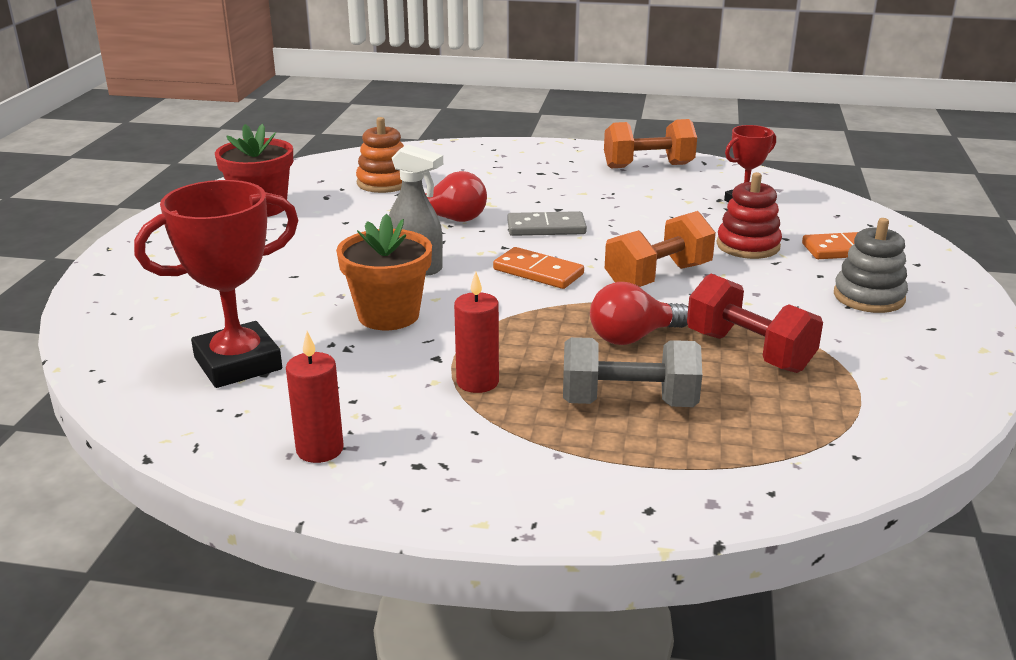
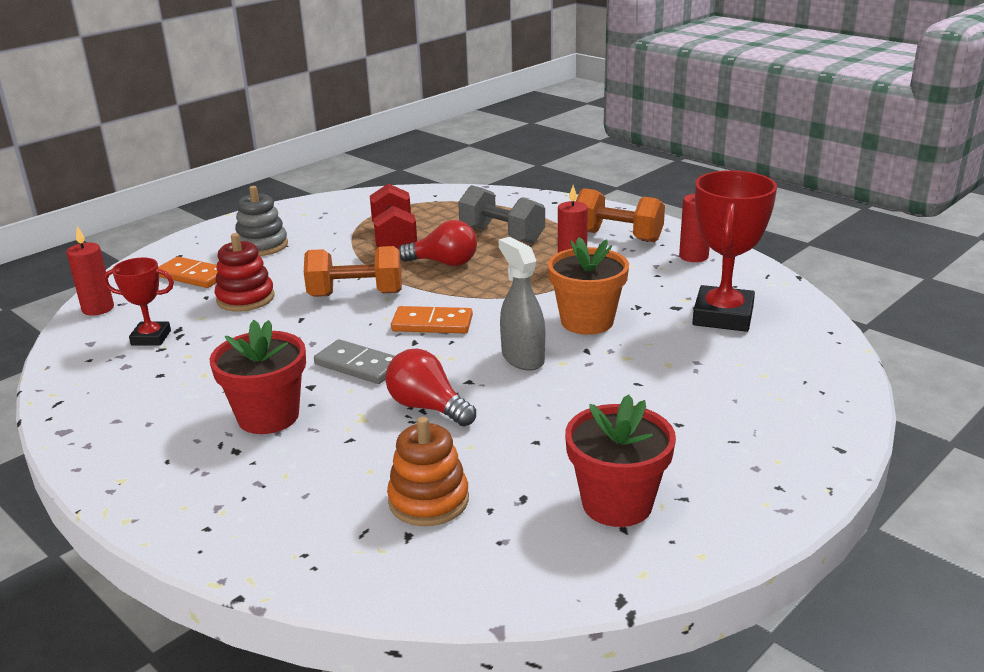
camera: 145 degrees left, 0 degrees up
red trophy [134,180,299,388] -> red trophy turned 75 degrees counterclockwise [693,170,777,332]
orange domino [493,247,584,289] -> orange domino turned 60 degrees counterclockwise [391,306,473,333]
orange dumbbell [604,119,697,168] -> orange dumbbell moved to [576,188,665,242]
none -> red candle [66,226,114,316]
none -> red flower pot [210,320,306,434]

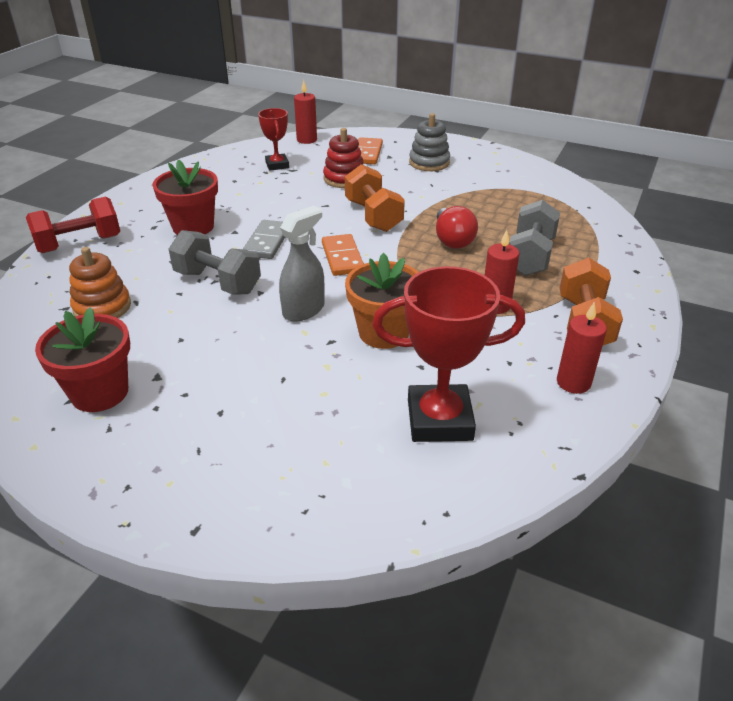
camera: 70 degrees right, 10 degrees up
red dumbbell [370,184,417,249] -> red dumbbell moved to [26,196,120,253]
red light bulb [385,349,476,426] -> grey dumbbell [169,230,261,294]

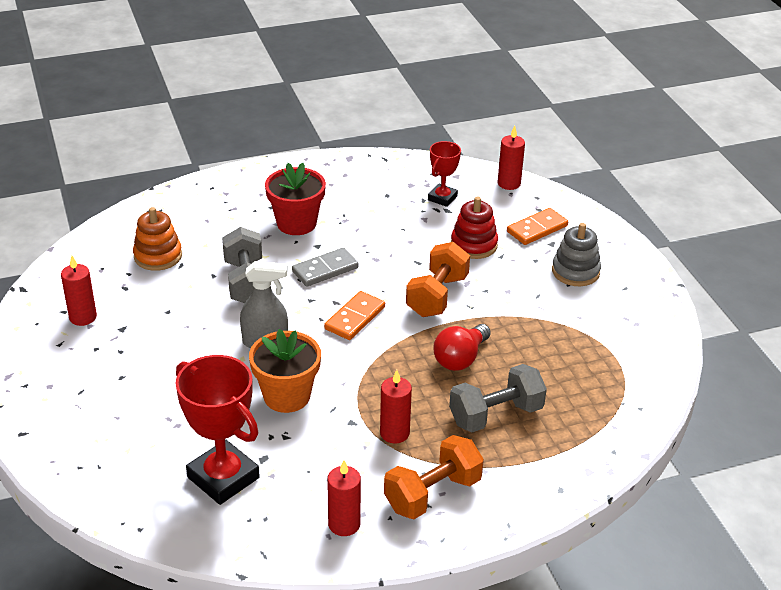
camera: 45 degrees right, 0 degrees up
red dumbbell [26,196,120,253] -> none
red flower pot [35,307,130,412] -> red candle [61,256,97,326]

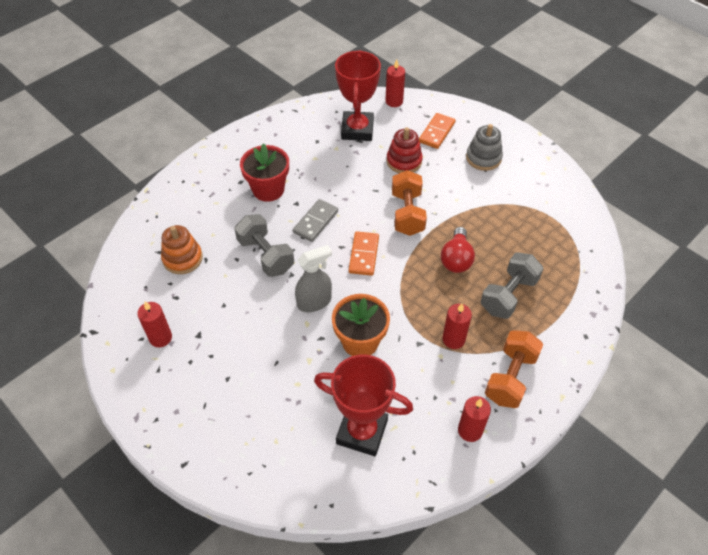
camera: 25 degrees left, 15 degrees up
red trophy [428,141,461,207] -> red trophy [335,50,381,141], size x1.78

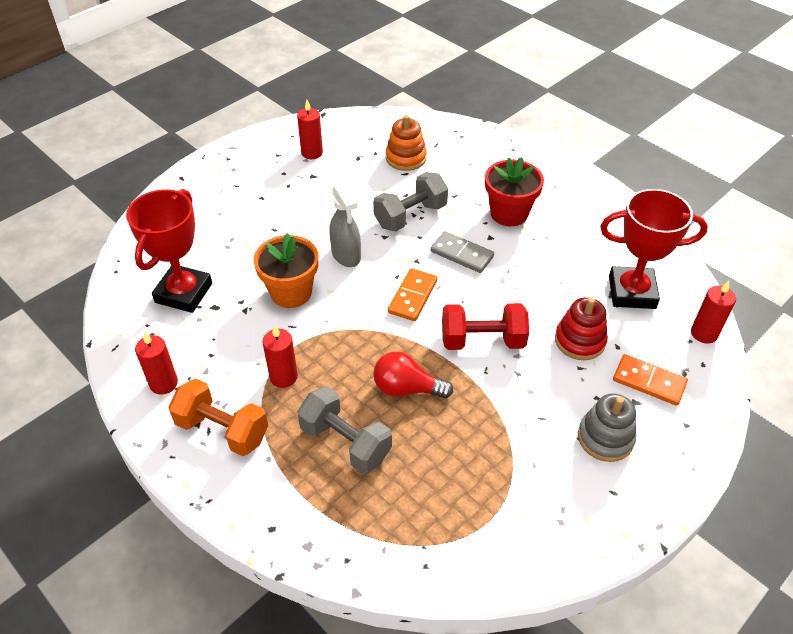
camera: 90 degrees right, 5 degrees down
orange domino [349,231,379,276] -> orange domino turned 75 degrees counterclockwise [388,268,437,321]
orange dumbbell [392,170,427,236] -> red dumbbell [442,303,529,350]

